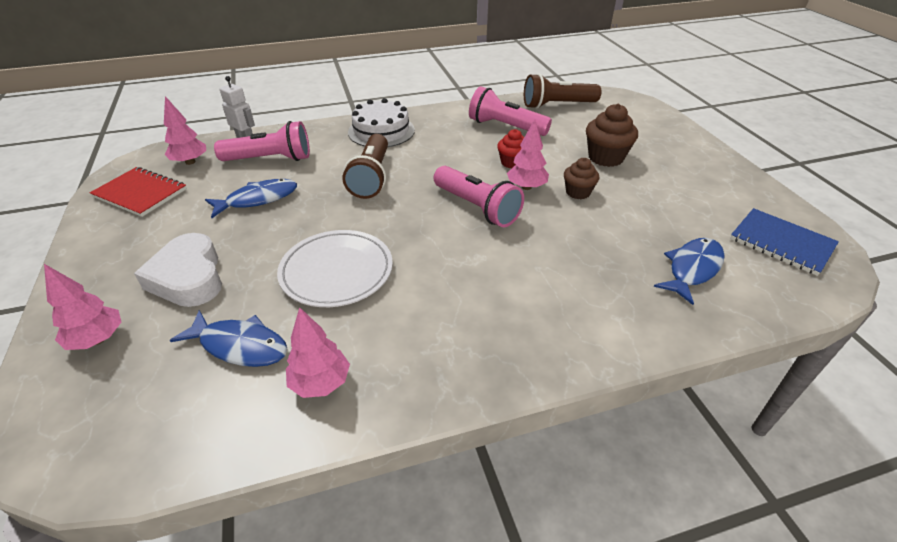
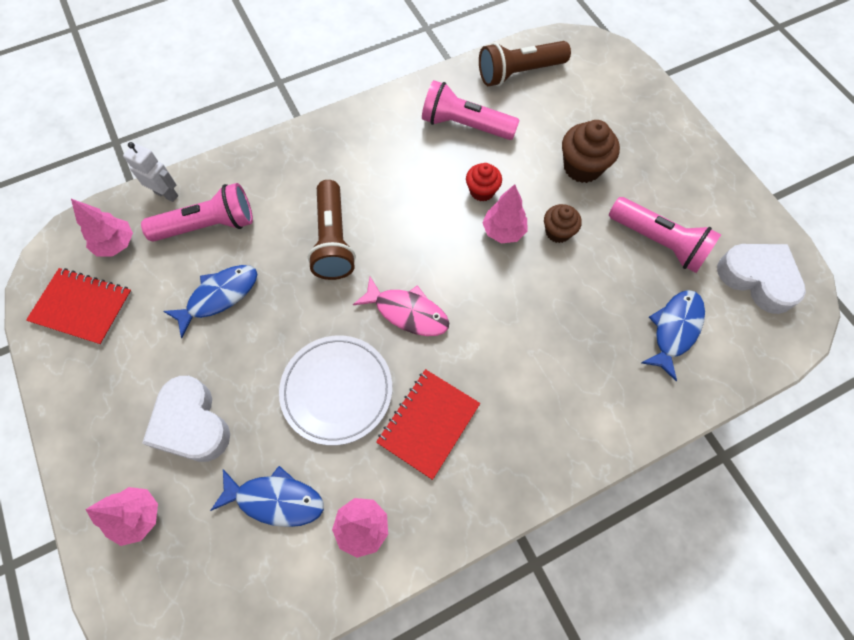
camera: 10 degrees left, 25 degrees up
white cake [348,98,415,147] -> none
pink flashlight [434,166,524,227] -> pink flashlight moved to [609,197,722,273]
blue notebook [730,208,839,276] -> white heart [717,244,806,314]
none -> pink fish [353,277,449,336]
none -> red notebook [376,369,480,480]

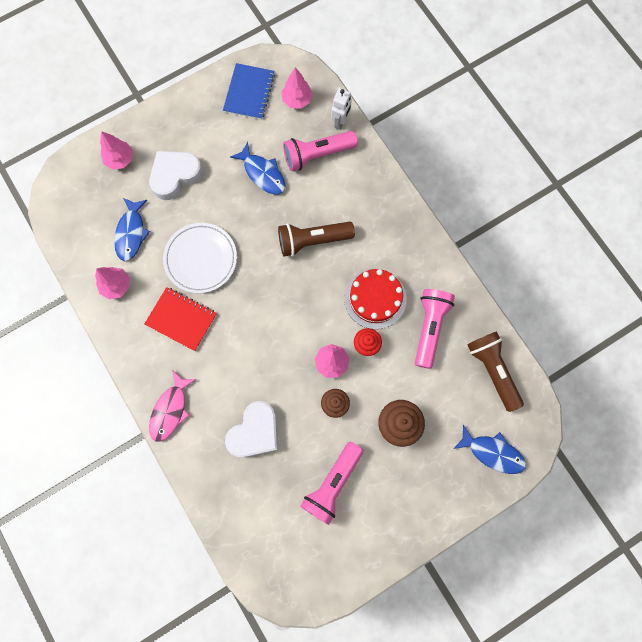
camera: 85 degrees right, 10 degrees up
red notebook [26,268,133,345] -> blue notebook [223,63,275,120]
pink flashlight [141,183,253,242] -> pink flashlight turned 90 degrees clockwise [283,131,358,171]
pink fish [353,277,449,336] -> pink fish moved to [149,370,196,442]
blue fish [641,290,705,381] -> blue fish moved to [453,424,526,474]
white heart [717,244,806,314] -> white heart moved to [225,401,278,457]
none -> red cake [344,269,407,329]

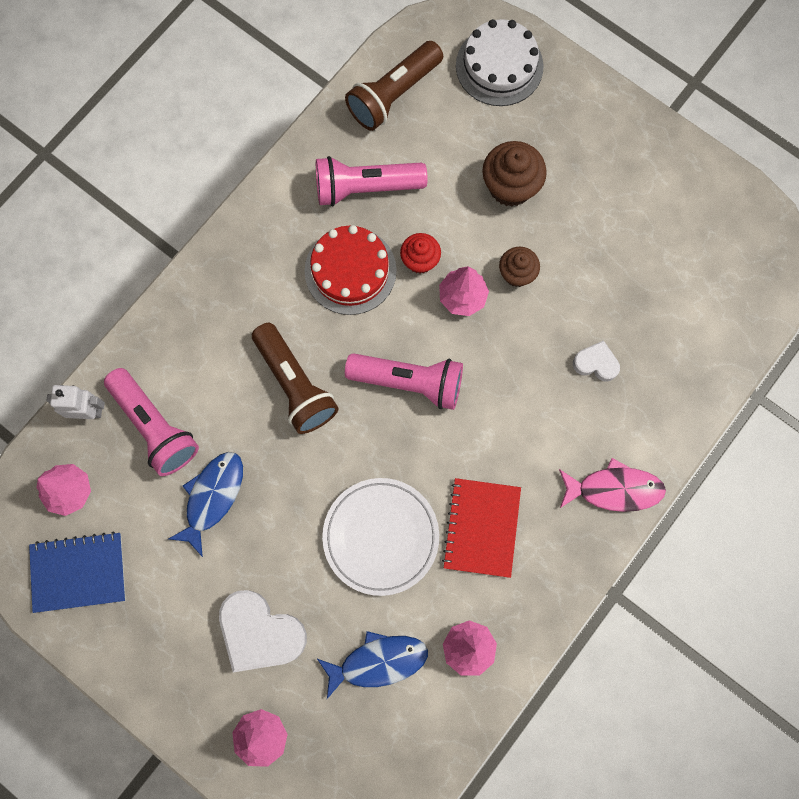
camera: 110 degrees left, 0 degrees up
white heart [225,401,278,457] -> white heart [573,340,620,382], size x0.53
pink flashlight [300,442,363,525] -> pink flashlight moved to [345,353,463,410]
blue fish [453,424,526,474] -> white cake [456,19,544,106]

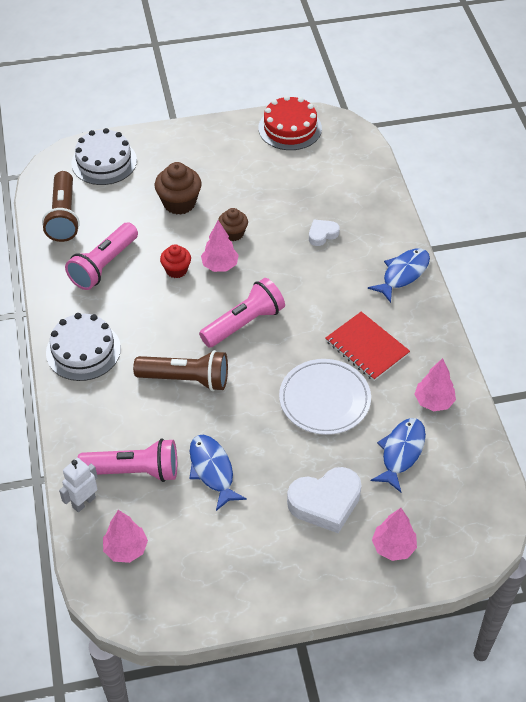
camera: 50 degrees left, 25 degrees down
blue notebook [29,531,126,613] -> none
red cake [305,225,397,315] -> red cake moved to [258,95,322,150]
pink fish [559,458,666,512] -> blue fish [368,248,430,303]
none -> white cake [46,313,121,381]

